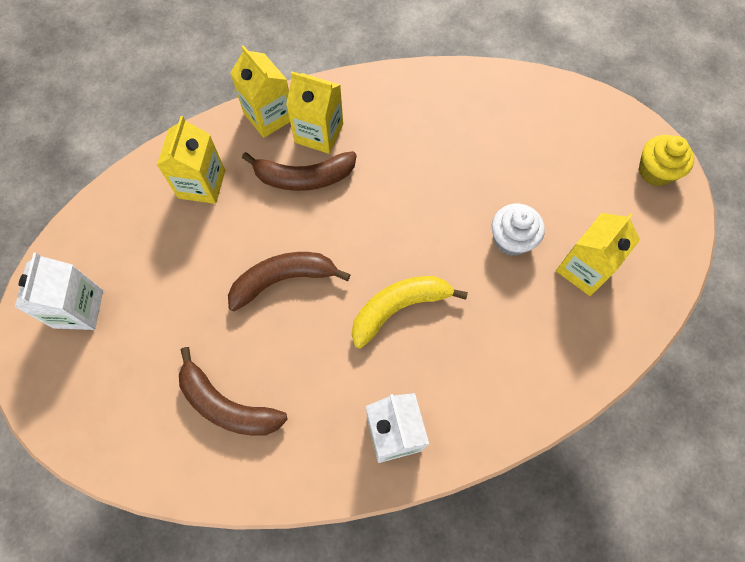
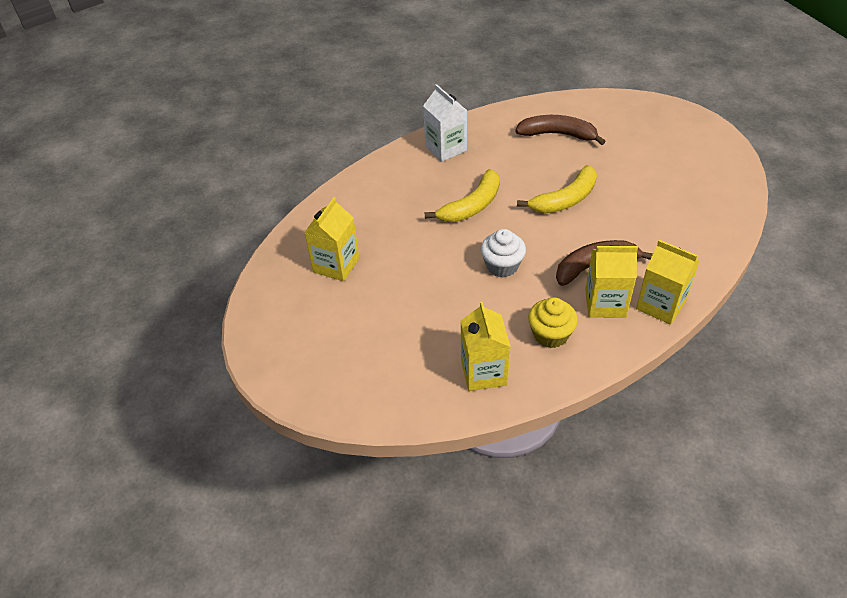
camera: 165 degrees right, 20 degrees down
white carton [15,253,103,330] -> none
yellow carton [157,116,225,204] -> yellow carton moved to [461,301,511,391]
brown banana [228,252,351,311] -> yellow banana [517,165,597,213]
white cupcake [492,204,545,256] -> white cupcake moved to [481,229,526,278]
yellow cupcake [639,135,694,186] -> yellow cupcake moved to [528,297,578,348]

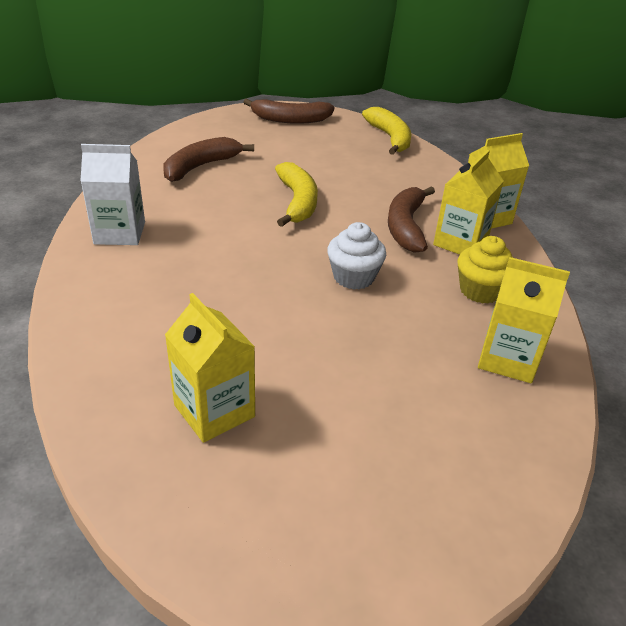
camera: 65 degrees left, 10 degrees down
yellow banana [425,169,500,222] -> yellow banana moved to [362,107,412,155]
none -> brown banana [243,98,334,124]

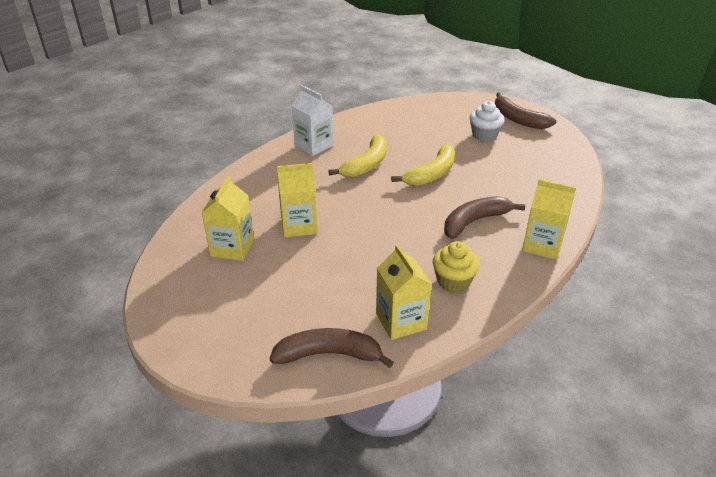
camera: 50 degrees right, 0 degrees up
brown banana [163,137,254,182] -> brown banana moved to [270,328,394,368]
white cupcake [327,222,386,289] -> white cupcake moved to [470,101,504,141]
yellow banana [362,107,412,155] -> yellow banana moved to [329,134,387,177]
yellow carton [433,150,504,255] -> yellow carton moved to [277,163,317,237]

